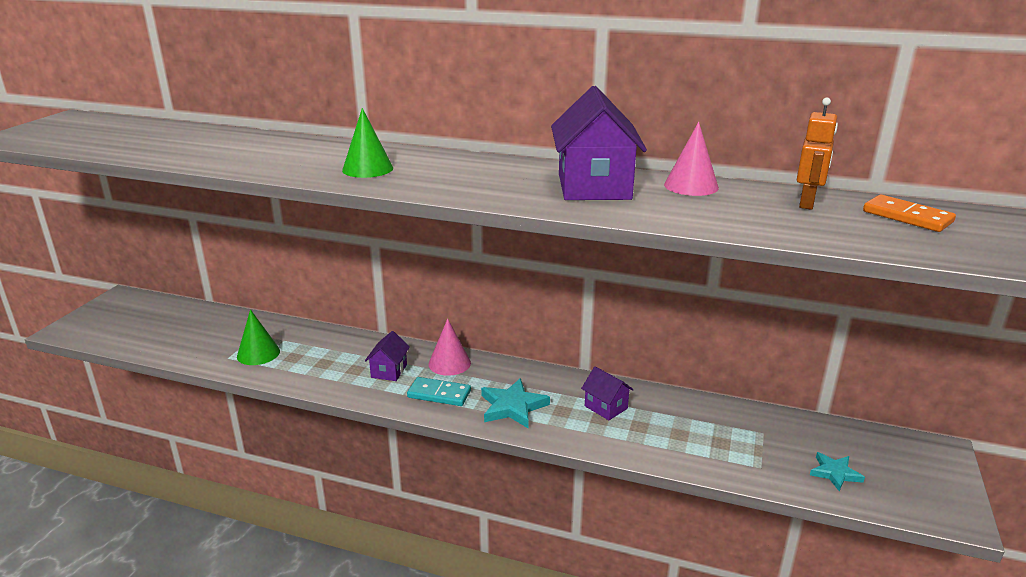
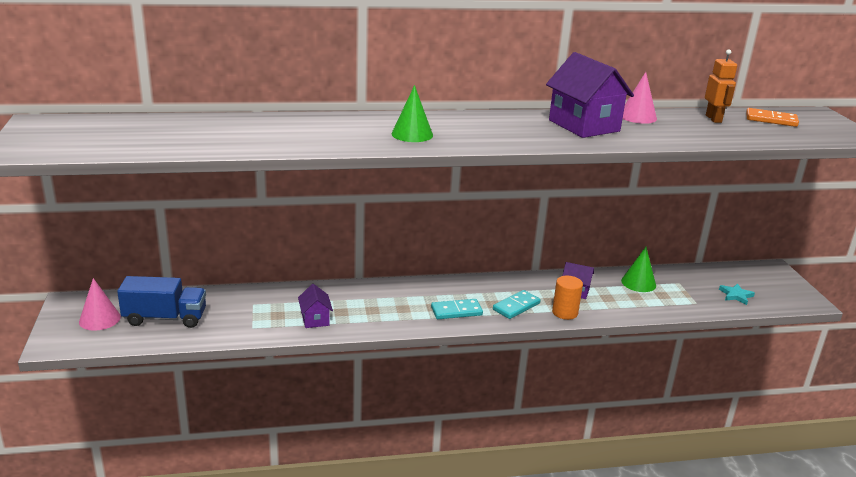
camera: 30 degrees left, 0 degrees up
green cone [237,309,280,365] -> green cone moved to [621,247,656,292]
purple house [365,331,410,381] -> purple house moved to [298,284,333,328]
pink cone [428,319,471,376] -> pink cone moved to [79,278,121,331]
turquoise star [481,378,550,428] -> turquoise domino [493,290,540,319]
none -> blue truck [117,276,206,328]
none -> orange cylinder [552,276,583,320]

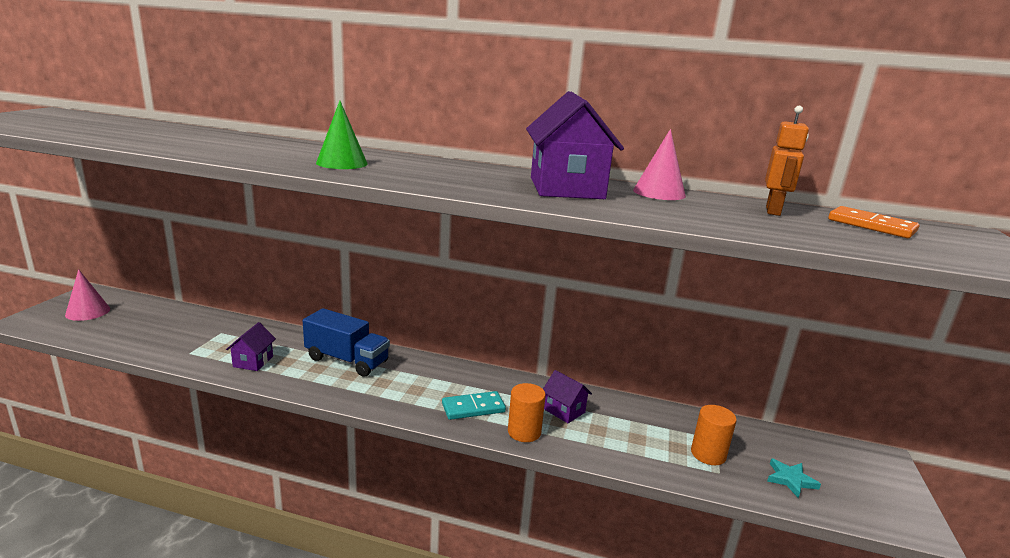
camera: 25 degrees right, 5 degrees down
blue truck [117,276,206,328] -> blue truck moved to [303,308,390,377]
turquoise domino [431,299,483,319] -> none
green cone [621,247,656,292] -> none
none -> orange cylinder [691,405,737,465]

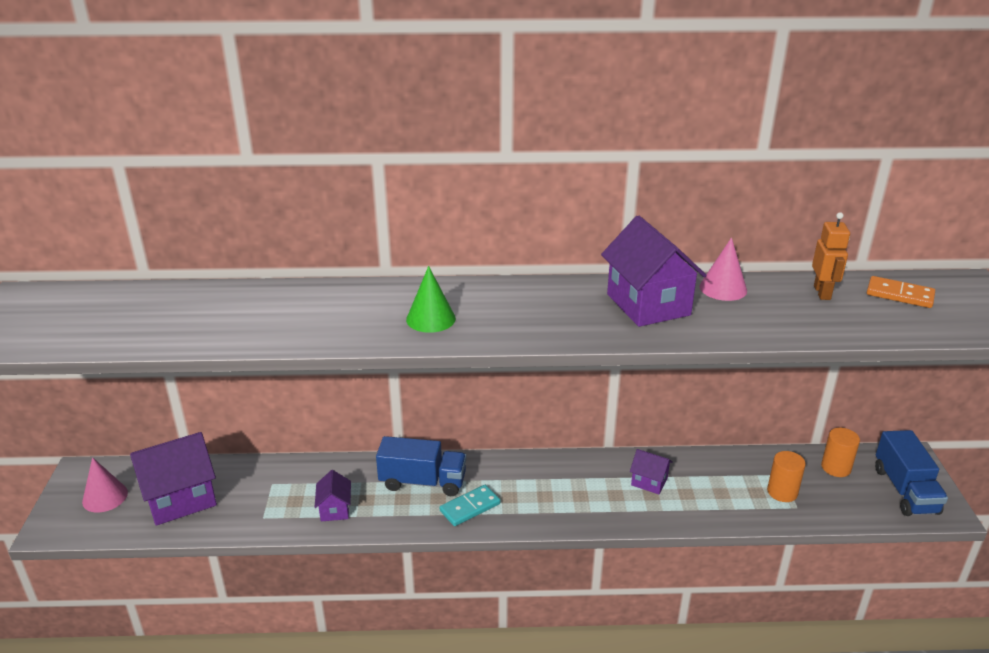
camera: 15 degrees left, 10 degrees up
turquoise domino [442,391,506,420] -> turquoise domino moved to [440,485,500,526]
orange cylinder [508,383,546,442] -> orange cylinder moved to [821,428,860,477]
turquoise star [767,458,821,498] -> none
none -> purple house [130,432,217,526]
none -> blue truck [875,430,948,516]

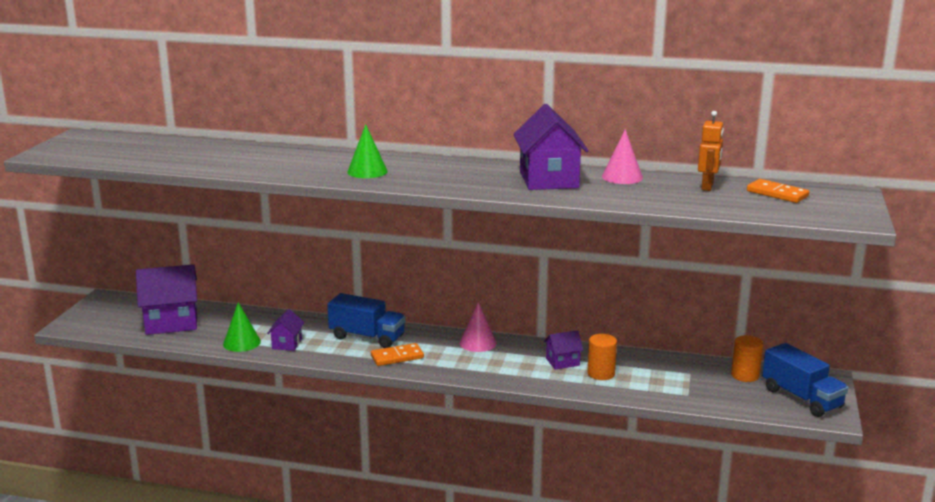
camera: 15 degrees right, 10 degrees down
pink cone [82,457,128,513] -> pink cone moved to [460,302,497,352]
turquoise domino [440,485,500,526] -> orange domino [371,343,424,366]
purple house [630,449,673,494] -> purple house turned 60 degrees counterclockwise [544,330,584,370]
orange cylinder [767,451,806,502] -> orange cylinder moved to [587,334,617,380]
blue truck [875,430,948,516] -> blue truck turned 45 degrees counterclockwise [762,343,848,417]
none -> green cone [223,302,261,352]

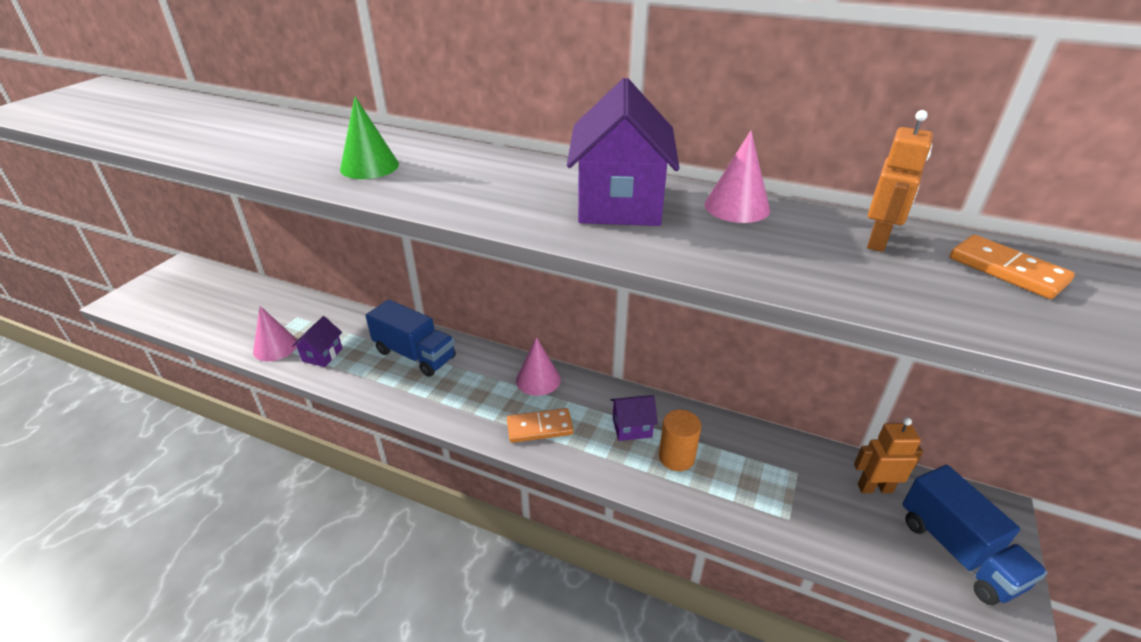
camera: 10 degrees right, 15 degrees up
purple house [136,264,197,335] -> none
green cone [223,302,261,352] -> pink cone [253,306,297,361]
orange domino [371,343,424,366] -> orange domino moved to [507,408,573,443]
orange cylinder [731,335,763,382] -> orange robot [854,418,923,493]

